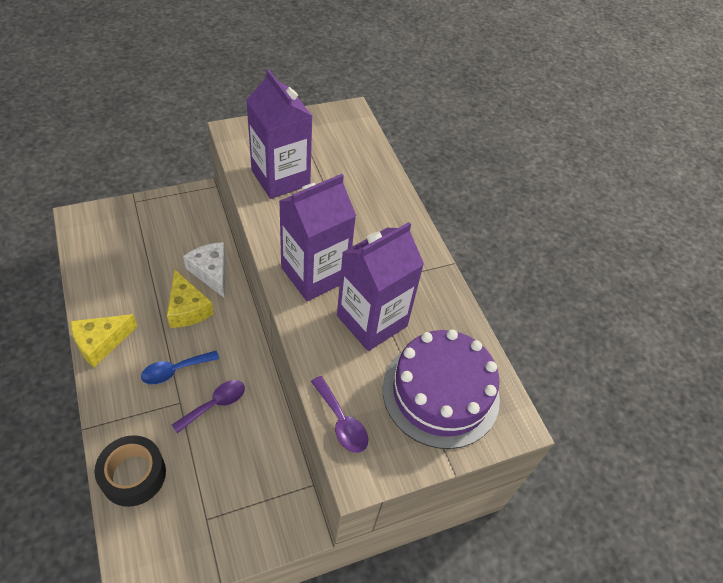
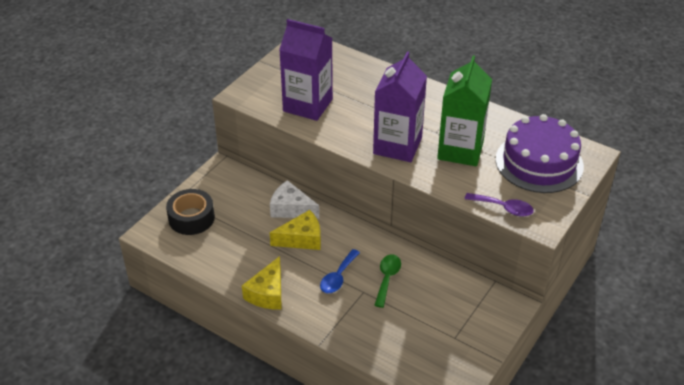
camera: 30 degrees left, 10 degrees down
black tape [95,435,166,507] -> black tape moved to [166,189,215,235]
yellow cheese [167,269,214,328] -> yellow cheese turned 45 degrees counterclockwise [270,210,321,250]
purple spoon [172,380,245,433] -> green spoon [374,254,401,308]
purple carton [337,222,424,351] -> green carton [437,55,492,166]

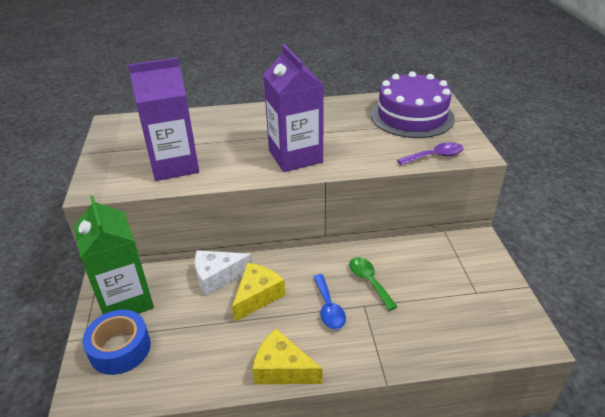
camera: 40 degrees left, 5 degrees down
black tape [166,189,215,235] -> blue tape [82,310,151,375]
yellow cheese [242,256,282,310] -> yellow cheese turned 135 degrees clockwise [253,329,322,384]
green carton [437,55,492,166] -> green carton moved to [73,195,154,314]

